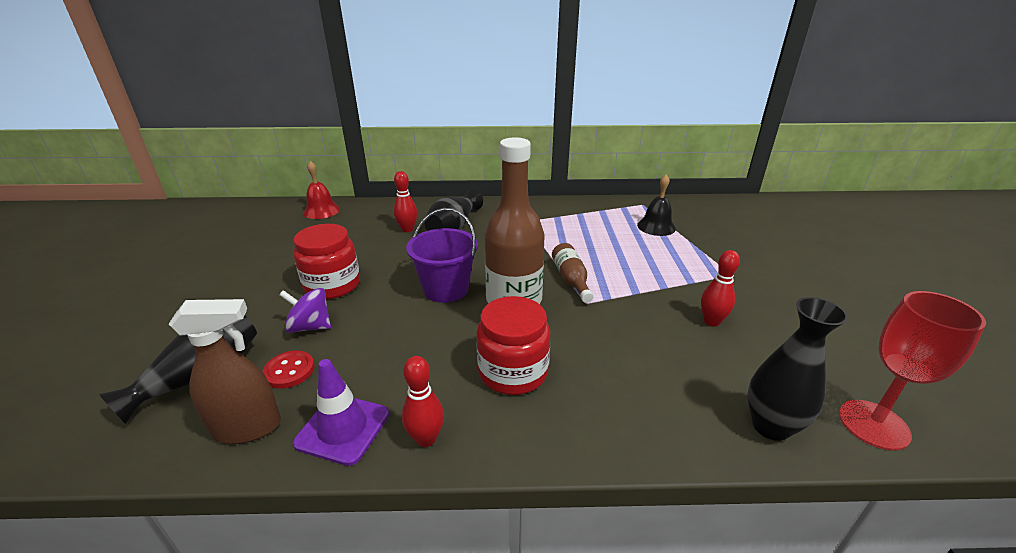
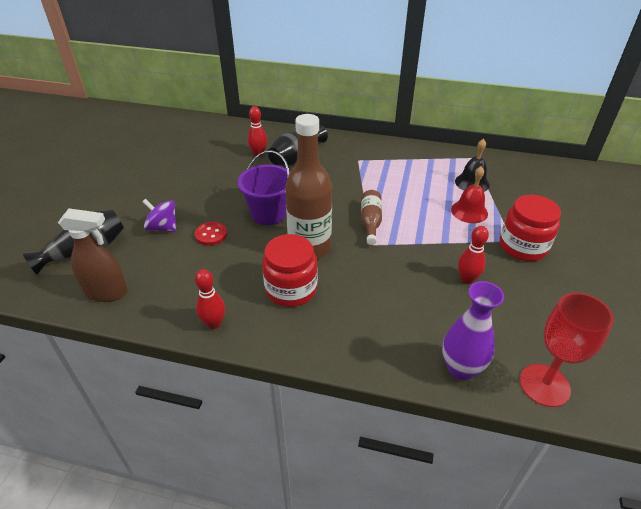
camera: 15 degrees right, 10 degrees up
red button [263,350,314,389] -> red button moved to [195,222,227,246]
red jar [293,224,360,299] -> red jar moved to [500,195,561,261]
purple traffic cone [293,359,389,466] -> none
red bell [303,161,340,219] -> red bell moved to [451,166,488,223]
black vase [748,297,848,441] -> purple vase [442,281,504,380]

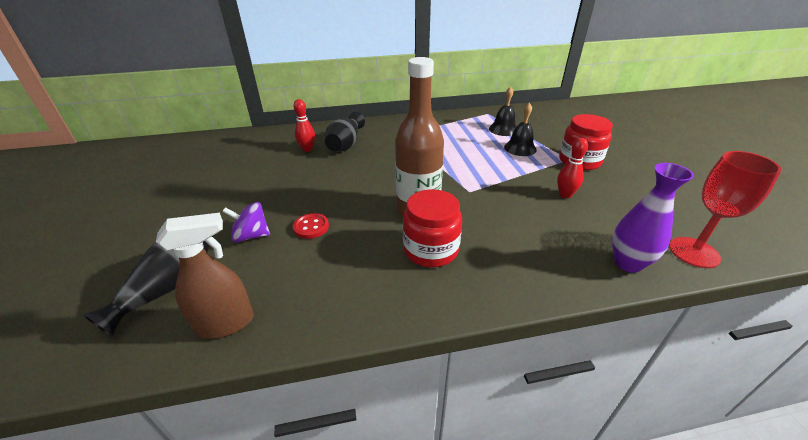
camera: 25 degrees left, 5 degrees down
red bowling pin [195,269,225,329] -> none
purple bucket [238,150,290,225] -> none
brown bottle [361,190,382,245] -> none
red bell [451,166,488,223] -> black bell [504,103,537,156]

